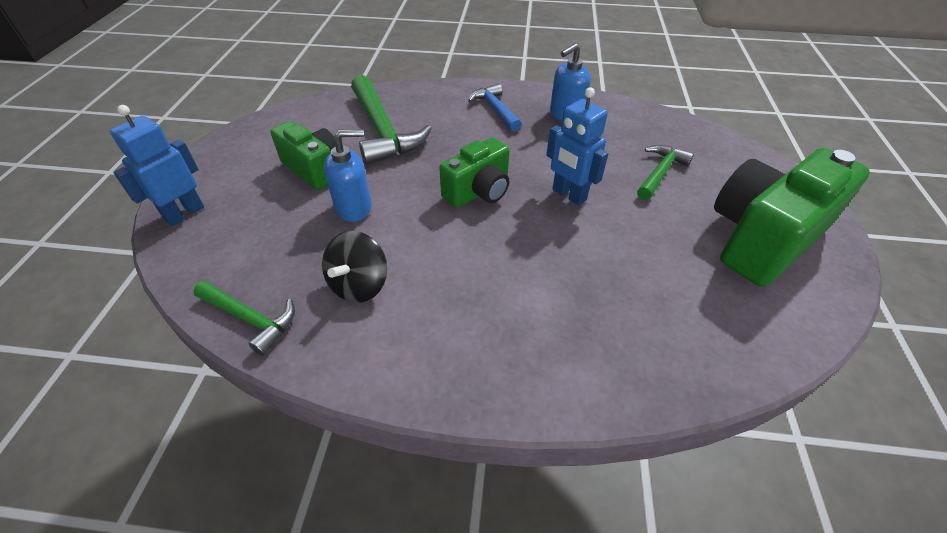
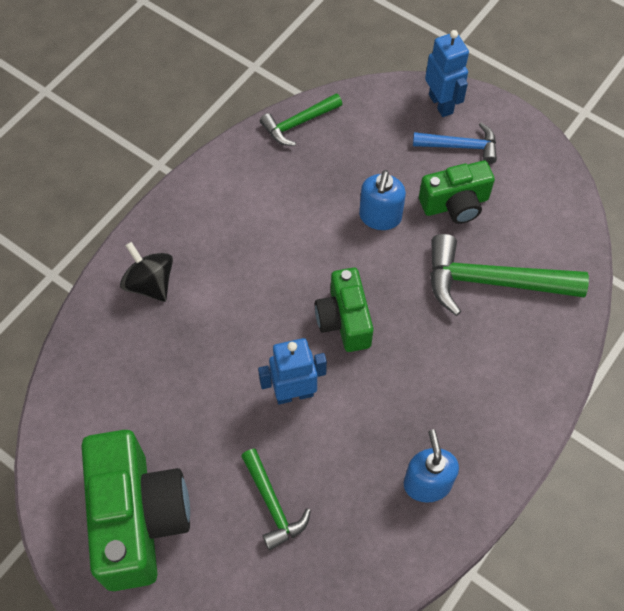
camera: 120 degrees right, 15 degrees up
black spinning top [322,231,387,303] -> black spinning top moved to [120,242,173,302]
blue hammer [468,83,522,132] -> blue hammer moved to [413,123,497,164]

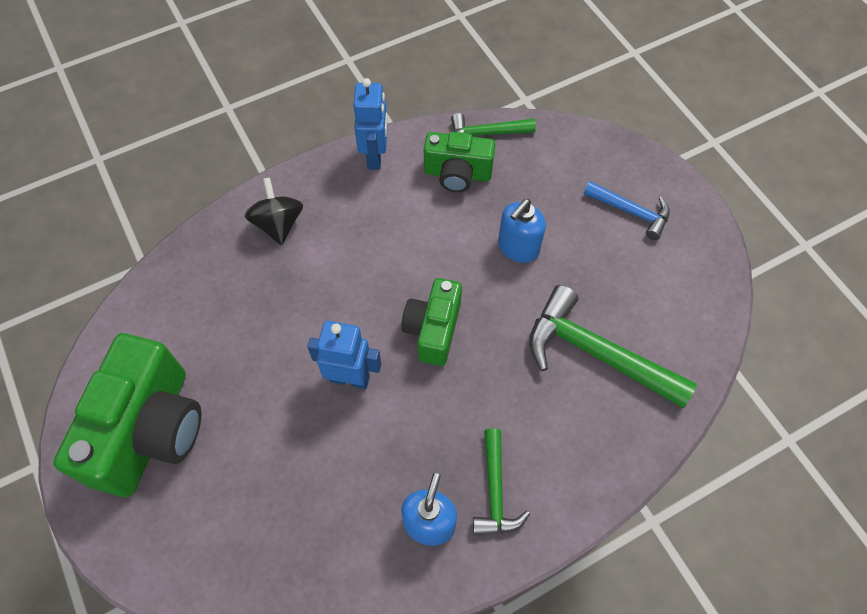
camera: 25 degrees right, 0 degrees up
green hammer [241,448,311,550] -> green hammer moved to [473,428,530,535]
green camera [419,161,495,224] -> green camera moved to [424,132,495,192]
blue robot [425,30,469,117] -> blue robot moved to [353,78,388,170]

